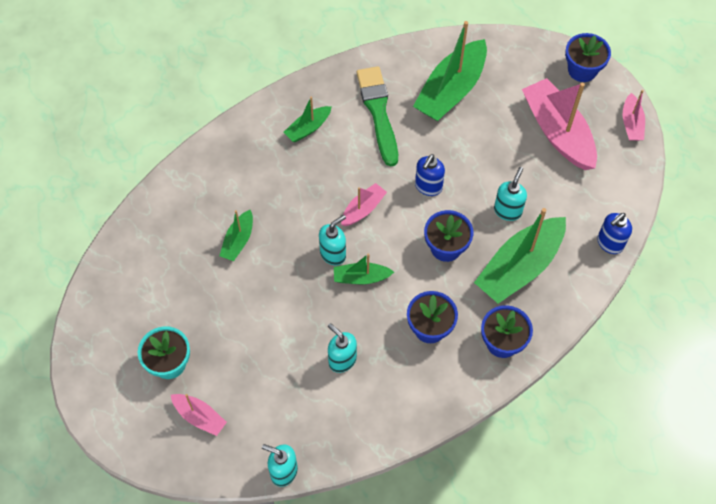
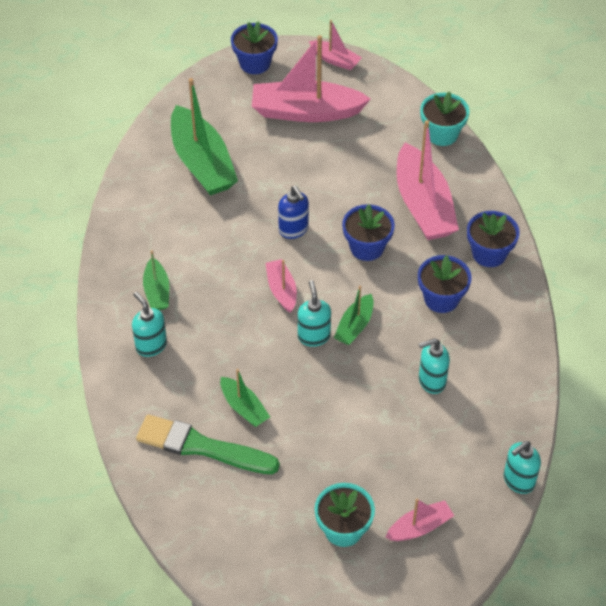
camera: 60 degrees left, 10 degrees down
green brush [357,66,398,166] -> green brush moved to [136,415,280,474]
green boat [474,208,566,304] -> pink boat [397,120,459,240]
turquoise soap dispenser [494,167,527,221] -> turquoise soap dispenser moved to [132,292,167,357]
blue soap dispenser [597,213,632,254] -> turquoise flower pot [420,91,470,146]

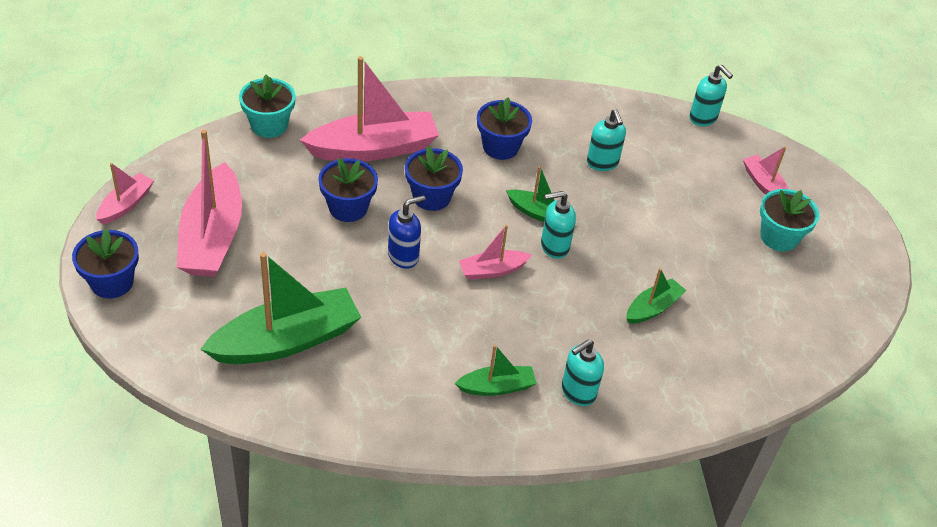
camera: 95 degrees left, 5 degrees down
green brush [136,415,280,474] -> none
blue flower pot [467,211,520,267] -> blue flower pot moved to [318,158,378,222]

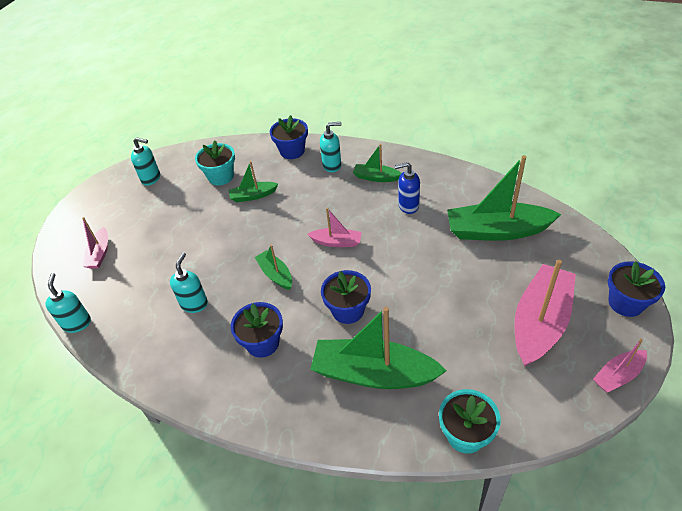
camera: 145 degrees left, 0 degrees up
pink boat [300,56,439,161] -> green boat [310,307,447,389]
blue flower pot [318,158,378,222] -> blue flower pot moved to [270,115,308,159]
blue soap dispenser [388,195,426,269] -> blue soap dispenser moved to [394,162,420,214]
turquoise soap dispenser [541,191,576,259] -> turquoise soap dispenser moved to [131,137,160,186]
turquoise flower pot [760,189,820,251] -> turquoise flower pot moved to [195,140,235,185]

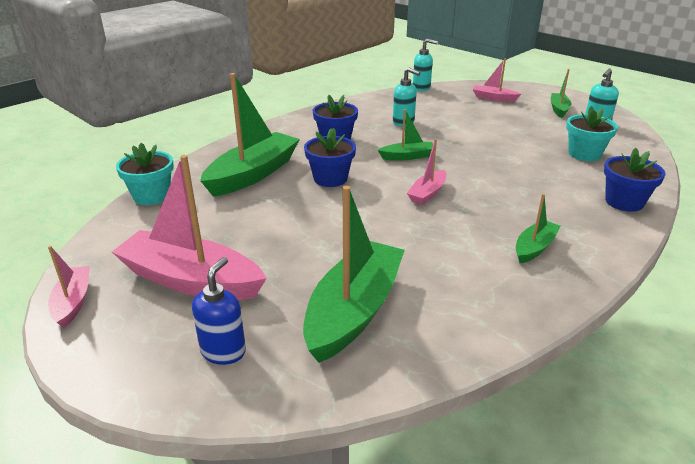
camera: 110 degrees right, 15 degrees down
green boat [229,161,278,202] -> green boat moved to [551,69,571,118]
turquoise soap dispenser [320,122,341,172] -> none
blue soap dispenser [394,162,420,214] -> blue soap dispenser moved to [192,257,246,365]
pink boat [514,260,576,367] -> pink boat turned 150 degrees clockwise [112,155,267,300]
blue flower pot [608,261,665,317] -> none

